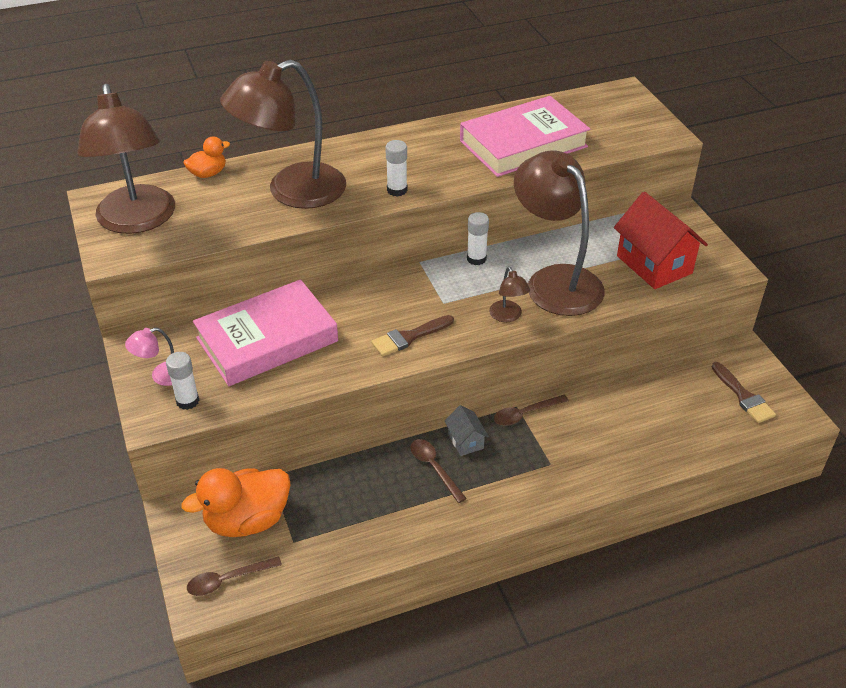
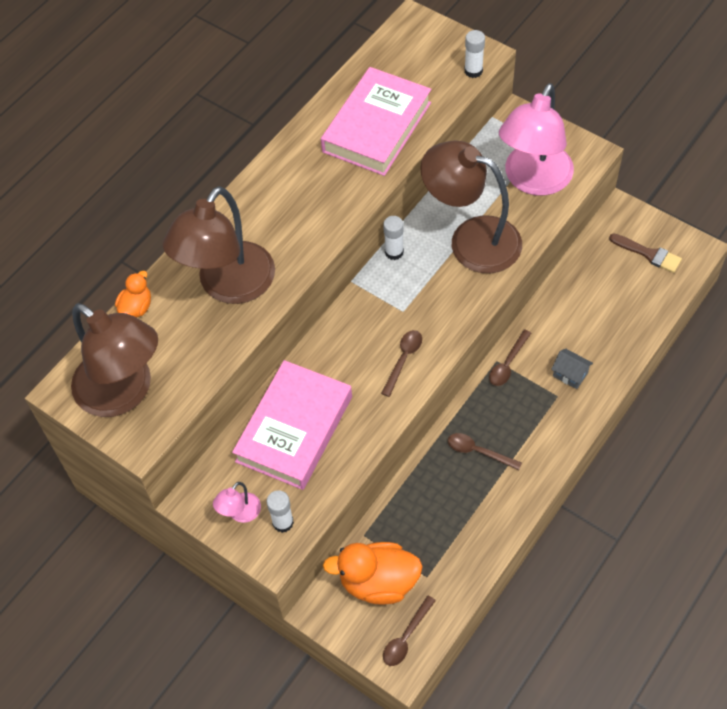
camera: 30 degrees left, 15 degrees up
orange duck [182,468,291,537] -> orange duck turned 60 degrees clockwise [323,542,423,605]
brown brush [371,315,454,356] -> brown spoon [381,330,422,397]
white glue stick [385,140,408,197] -> white glue stick moved to [464,30,485,78]
grey house [445,405,489,456] -> grey house moved to [551,349,593,389]
brown lamp [489,266,530,322] -> none
red house [614,192,708,289] -> pink lamp [499,83,574,196]

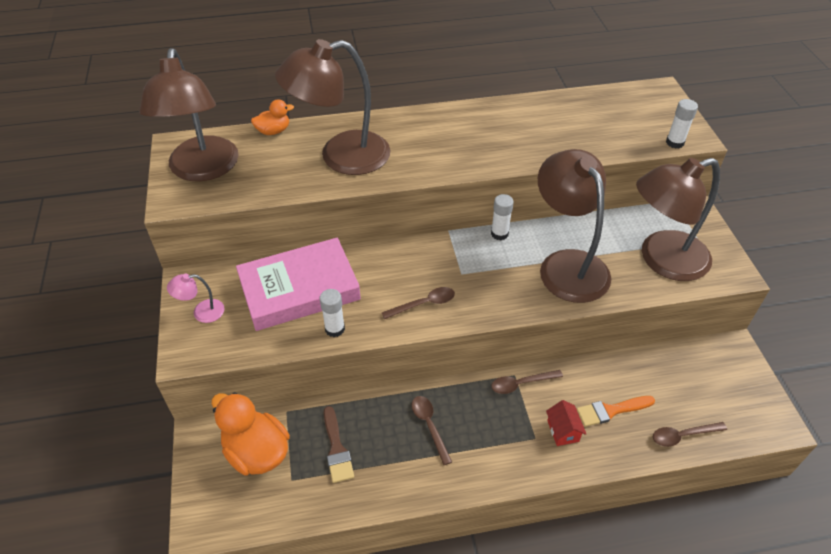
camera: 40 degrees right, 10 degrees down
white glue stick [267,490,294,533] -> white glue stick moved to [320,289,345,337]
pink book [321,67,431,176] -> none
brown spoon [383,595,436,666] -> brown spoon moved to [653,422,727,447]
pink lamp [499,83,574,196] -> brown lamp [636,158,720,281]
grey house [551,349,593,389] -> red house [546,400,586,446]
brown brush [609,233,682,273] -> brown brush moved to [324,406,354,483]
none -> orange brush [577,396,655,427]

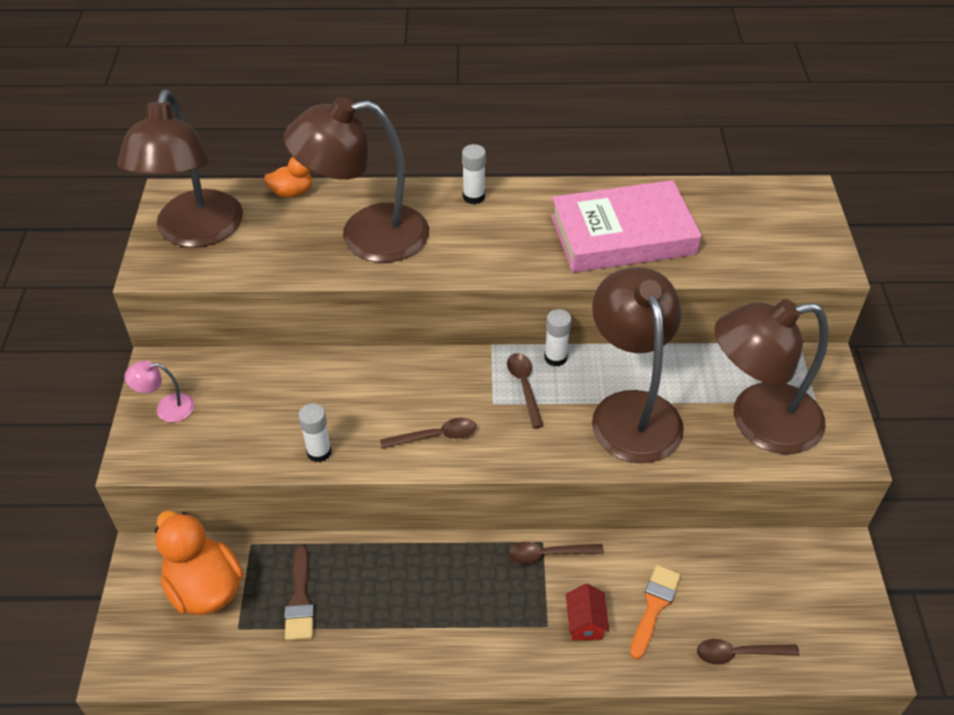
camera: 10 degrees right, 0 degrees up
pink book [236,237,361,331] -> pink book moved to [551,180,702,273]
brown spoon [412,396,452,465] -> brown spoon moved to [507,353,544,428]
orange brush [577,396,655,427] -> orange brush turned 120 degrees clockwise [630,565,681,660]
white glue stick [666,99,698,149] -> white glue stick moved to [462,144,486,204]

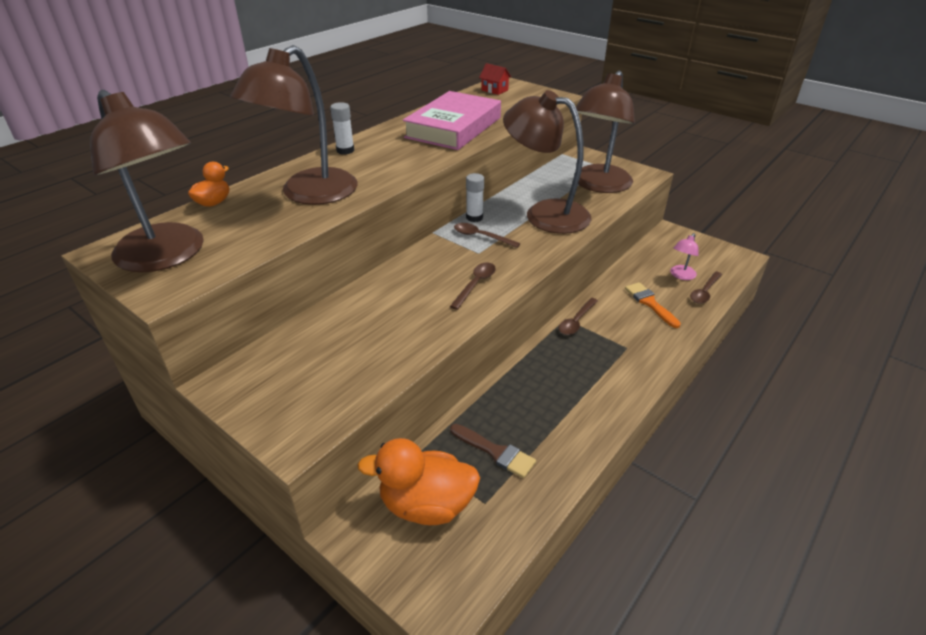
camera: 50 degrees left, 10 degrees down
pink lamp [125,361,194,422] -> pink lamp moved to [670,233,699,280]
white glue stick [298,403,332,462] -> none
red house [566,583,609,640] -> red house moved to [479,63,511,95]

